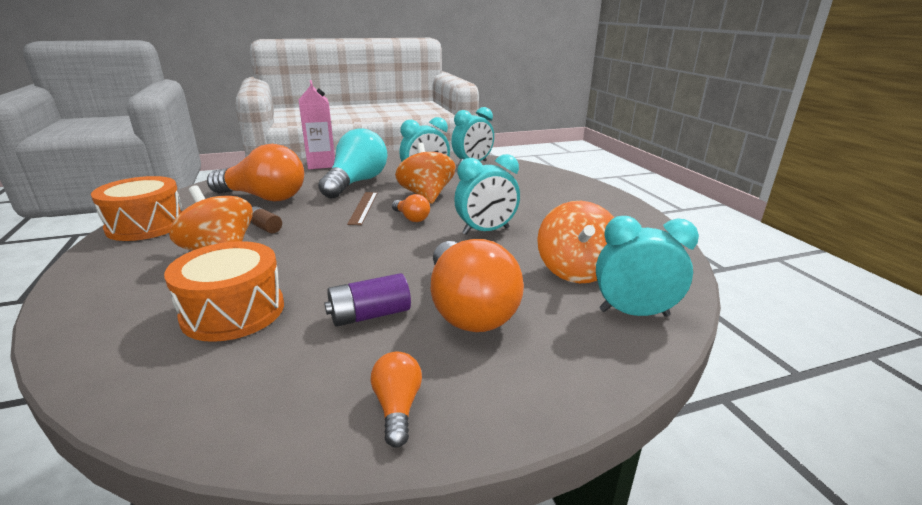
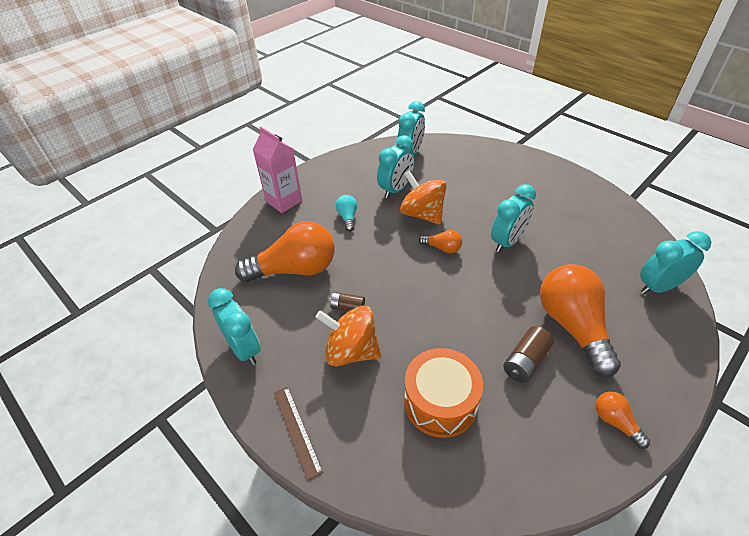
camera: 25 degrees left, 20 degrees up
orange drum [91,176,182,241] -> turquoise clock [208,288,261,365]
turquoise light bulb [318,128,387,198] -> turquoise light bulb [336,195,357,232], size x0.45
purple battery [324,273,411,327] -> brown battery [503,326,554,383]
brown ruler [347,192,377,225] -> brown ruler moved to [274,387,323,481]
orange light bulb [431,239,524,332] -> orange light bulb turned 150 degrees counterclockwise [540,264,621,377]
orange spinning top [537,201,614,283] -> none

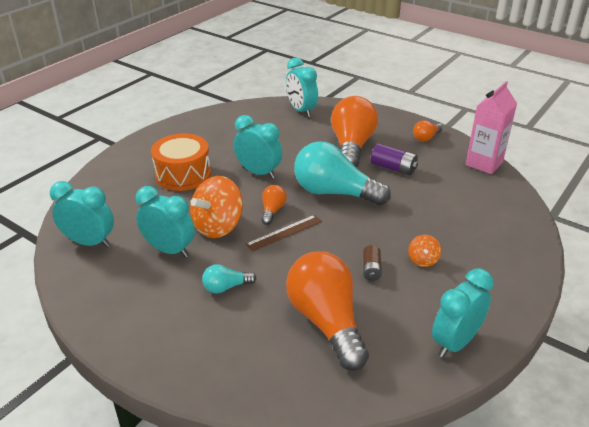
camera: 100 degrees left, 10 degrees down
pink carton [253,127,302,213] -> pink carton moved to [465,81,517,174]
brown ruler [274,387,323,481] -> brown ruler moved to [245,215,322,252]
orange spinning top [316,305,381,366] -> orange spinning top [408,235,441,267], size x0.48
orange drum [404,348,483,438] -> orange drum moved to [151,134,211,191]
brown battery [503,326,554,383] -> purple battery [371,143,418,175]
orange light bulb [540,264,621,377] -> orange light bulb turned 120 degrees clockwise [331,96,378,168]
none -> turquoise light bulb [294,141,391,206]

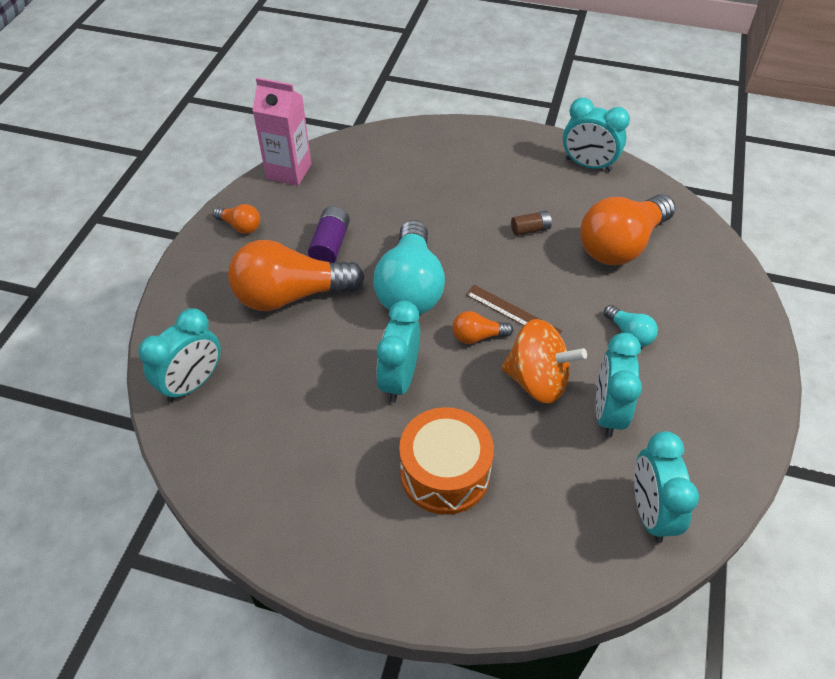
camera: 110 degrees left, 15 degrees up
orange spinning top [408,235,441,267] -> none

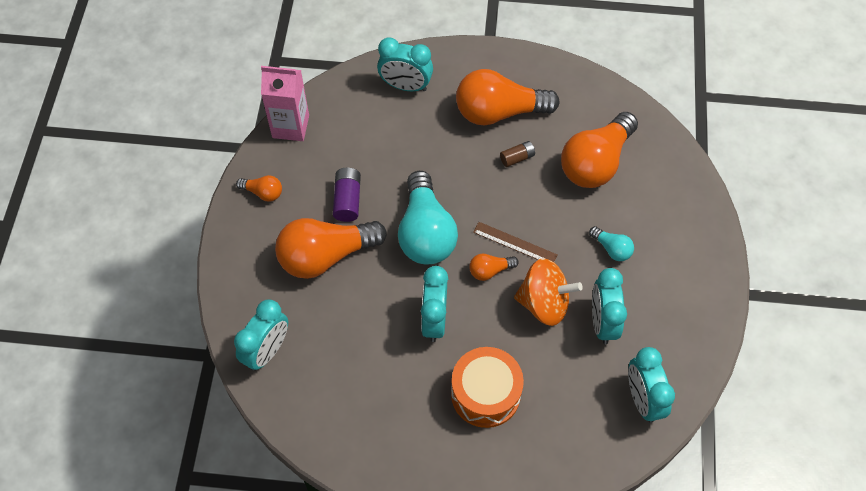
camera: 10 degrees left, 10 degrees up
turquoise clock [563,98,630,172] -> turquoise clock moved to [377,37,433,91]
none -> orange light bulb [456,69,560,125]

